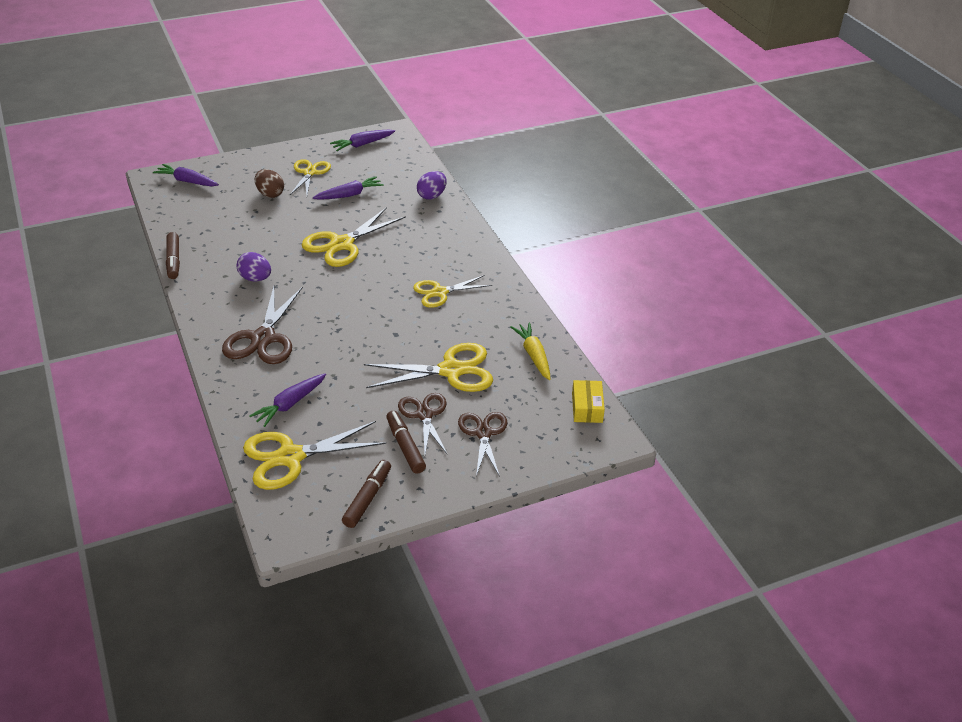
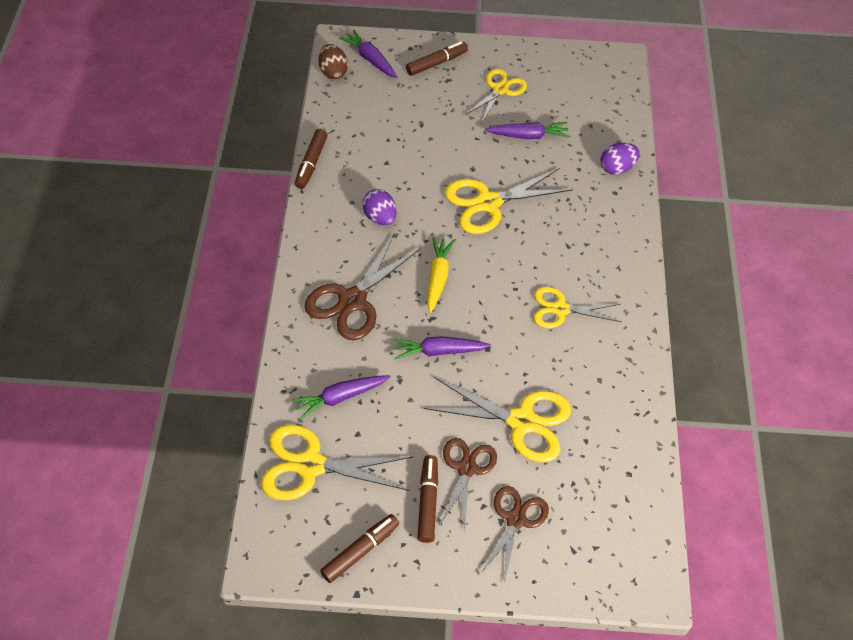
camera: 25 degrees right, 15 degrees up
brown egg [255,169,284,198] -> brown egg moved to [318,44,348,79]
purple carrot [330,130,395,151] -> purple carrot moved to [393,336,491,360]
yellow carrot [510,322,551,380] -> yellow carrot moved to [427,237,455,313]
yellow box [572,380,605,423] -> none
none -> brown marker [406,41,468,76]

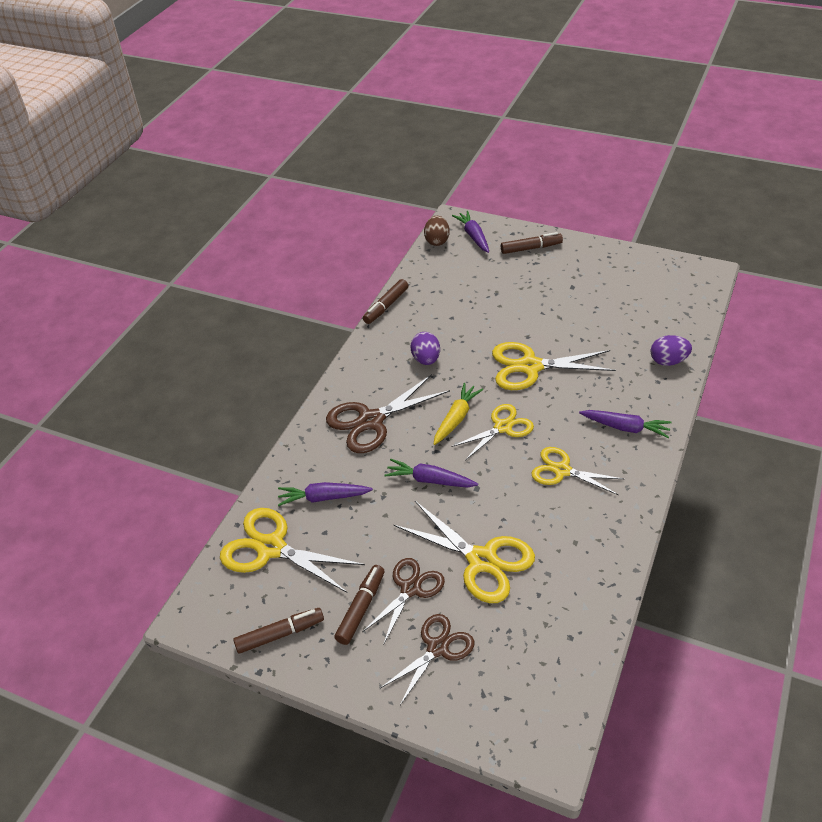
camera: 25 degrees right, 10 degrees down
yellow scissors [465,68,527,124] -> yellow scissors moved to [451,404,534,460]
purple carrot [485,122,569,139] -> purple carrot moved to [579,410,672,438]

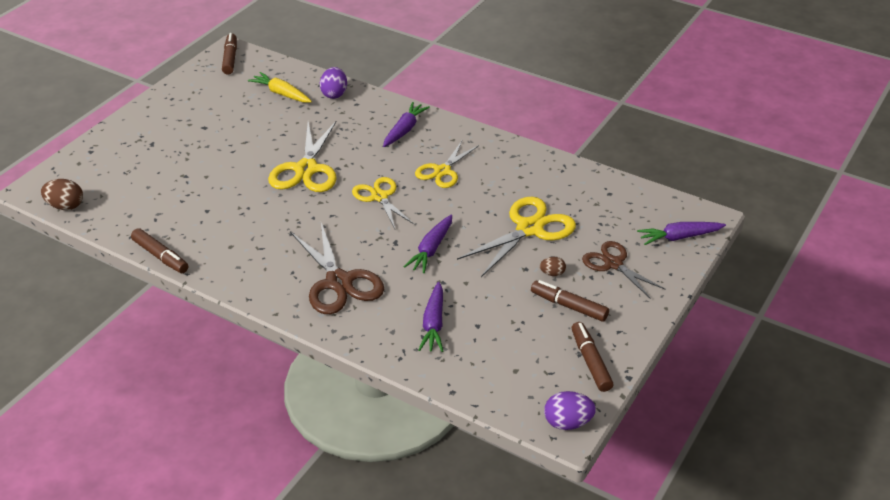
camera: 85 degrees left, 5 degrees down
yellow scissors [220,508,365,593] -> none
brown scissors [362,558,445,643] -> brown egg [540,257,566,276]
purple egg [410,332,440,365] -> purple egg moved to [544,391,596,430]
yellow carrot [434,383,483,445] -> yellow carrot moved to [248,72,312,103]
purple carrot [452,211,489,253] -> purple carrot moved to [637,222,726,245]
brown marker [501,232,563,254] -> brown marker moved to [222,33,237,75]

